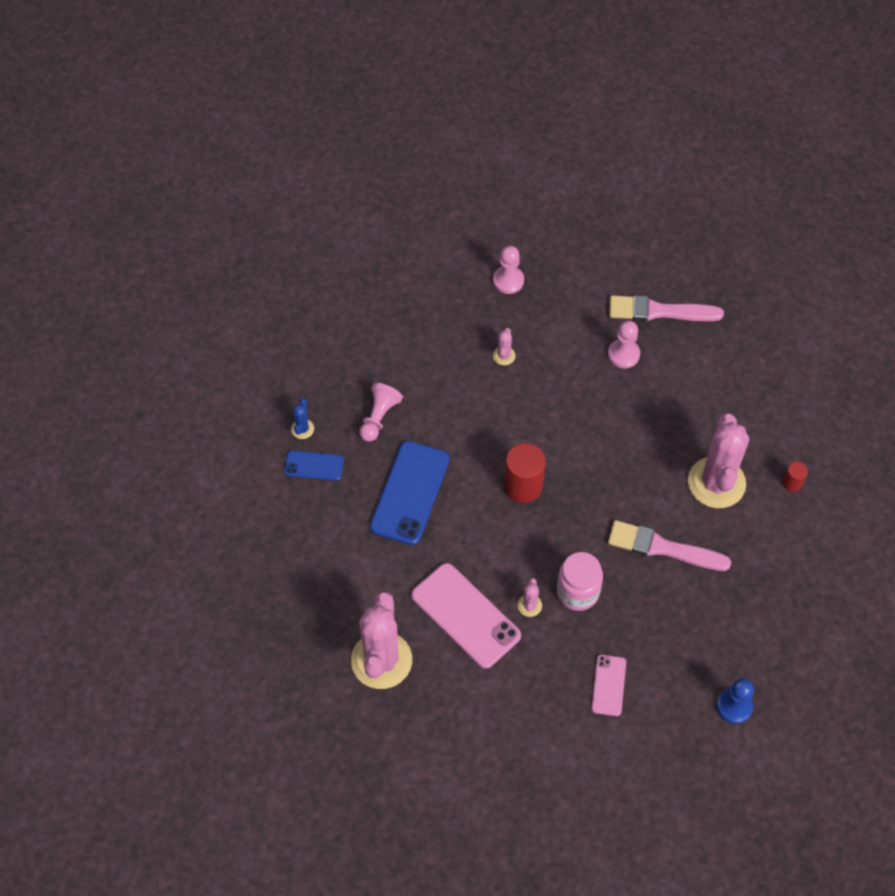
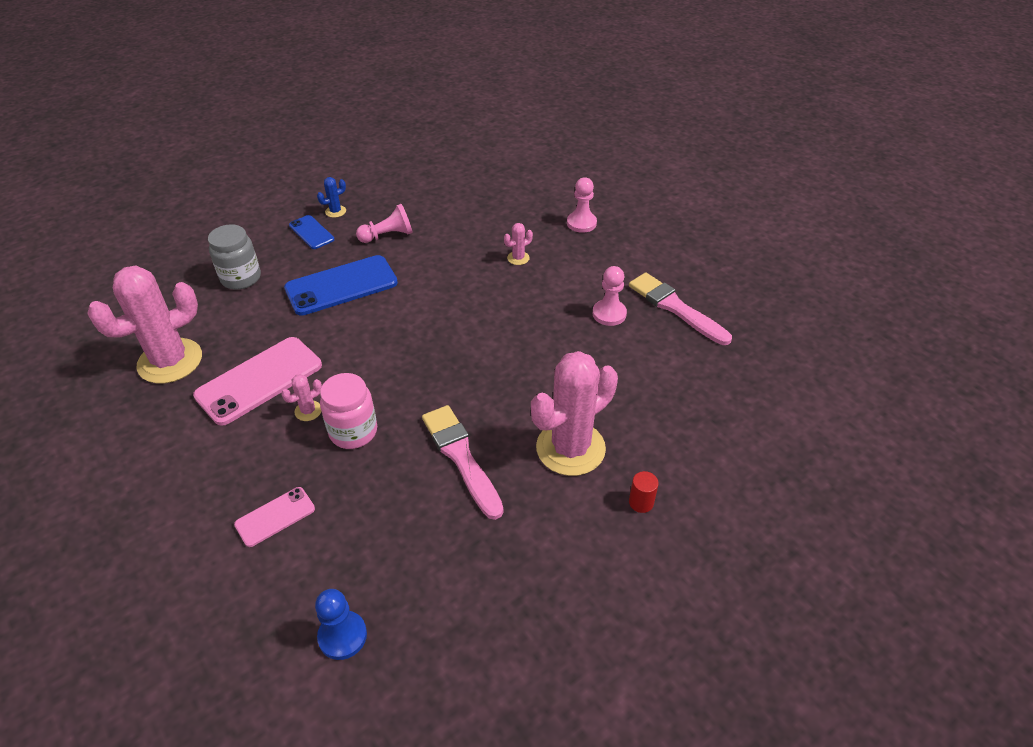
camera: 45 degrees right, 15 degrees down
pink phone [411,563,521,669] -> pink phone turned 45 degrees clockwise [193,337,322,426]
red cylinder [504,443,546,503] -> none
none -> grey jar [208,224,261,290]

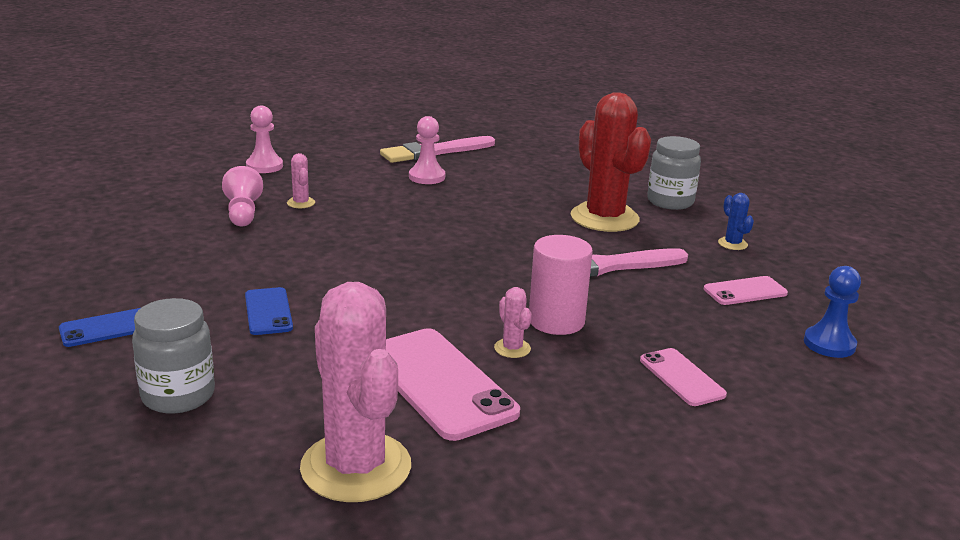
camera: 80 degrees left, 20 degrees down
blue phone [284,255,398,316] -> blue phone [245,287,293,335], size x0.54
blue cactus [317,177,346,218] -> blue cactus moved to [718,193,754,250]
pink jar [320,373,377,449] -> pink cylinder [529,235,593,335]
pink pawn [356,204,413,243] -> pink pawn moved to [222,166,263,226]
pink cactus [531,351,618,476] -> red cactus [571,92,651,232]
red cylinder [629,471,659,513] -> grey jar [647,136,701,210]
none -> pink phone [704,276,788,305]

